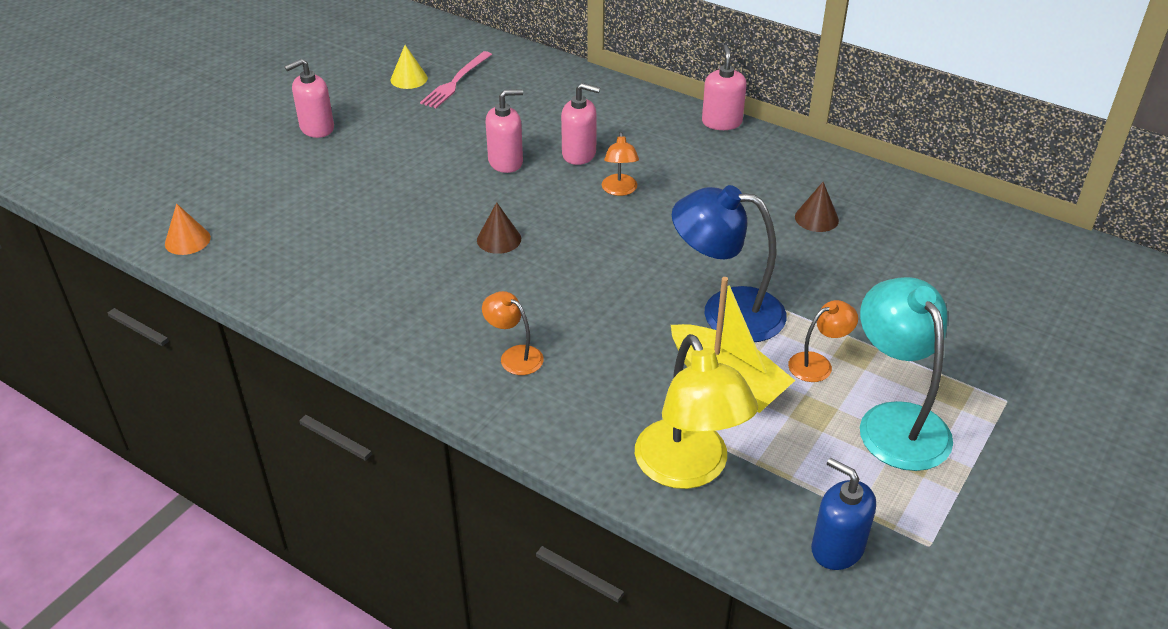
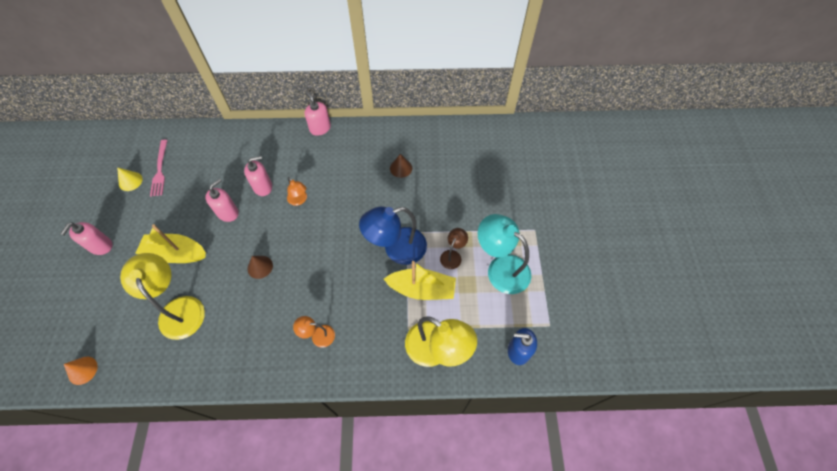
camera: 35 degrees left, 20 degrees up
orange lamp [788,300,858,382] -> brown lamp [440,228,468,269]
none -> yellow lamp [120,253,205,340]
none -> yellow boat [135,224,206,263]

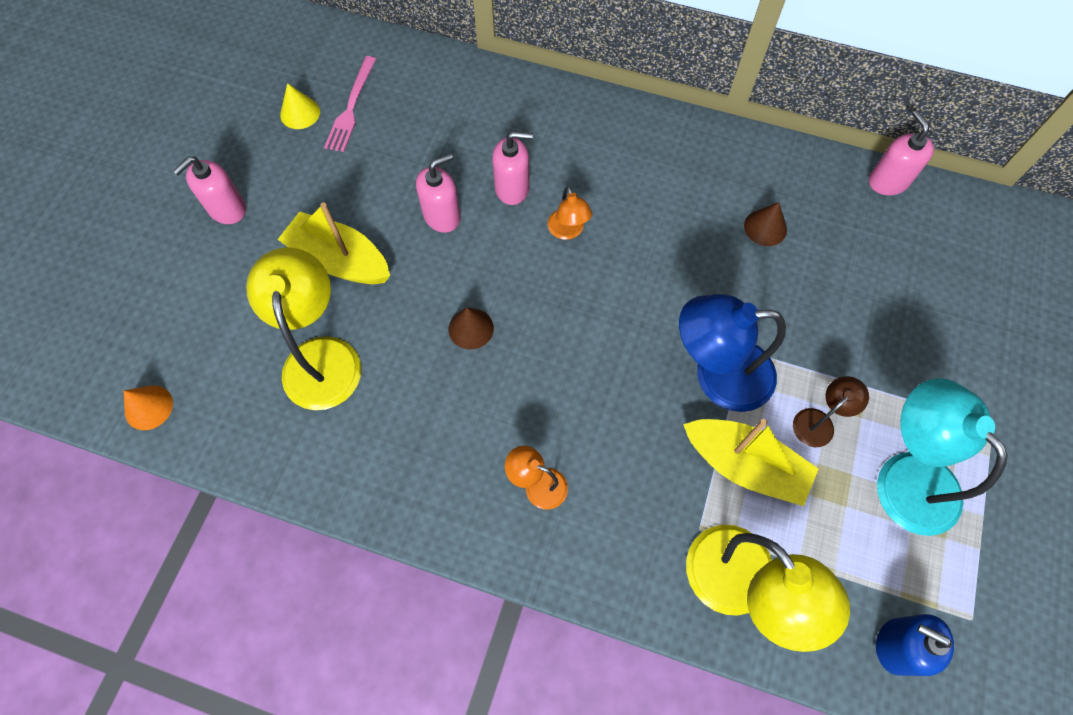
camera: 20 degrees right, 5 degrees up
pink soap dispenser [304,92,331,136] -> pink soap dispenser moved to [869,110,934,195]

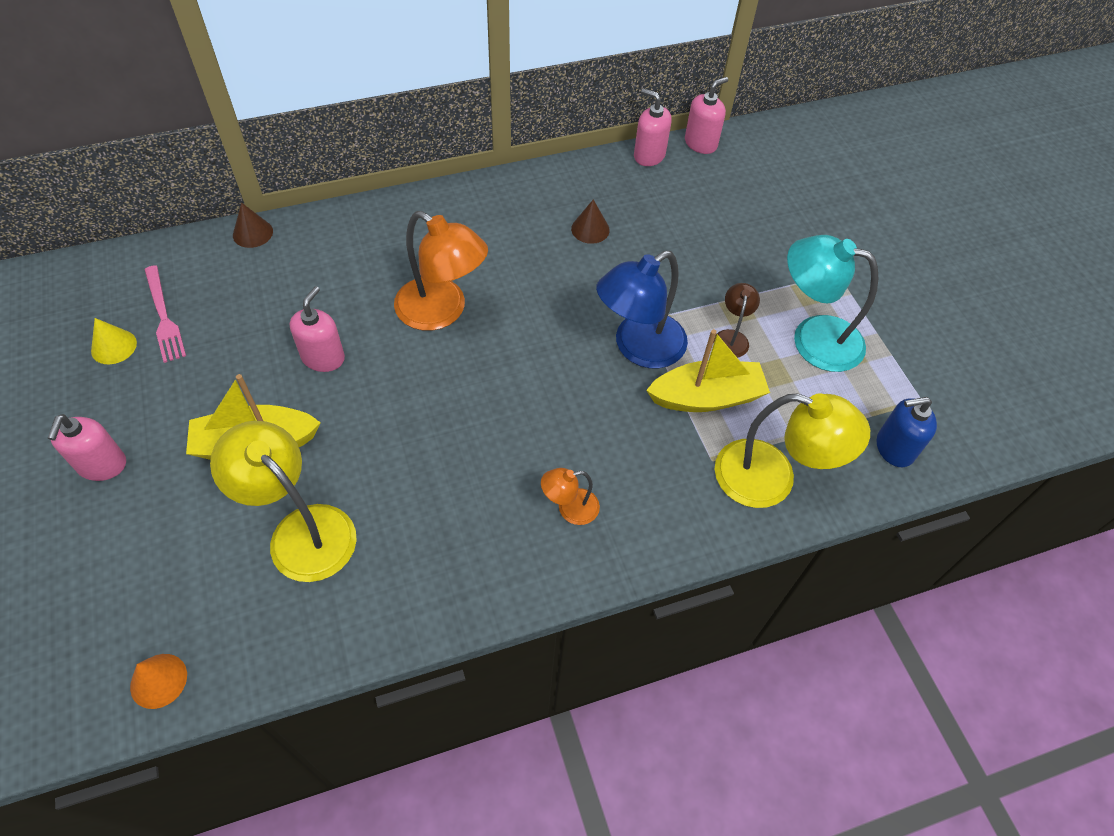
camera: 40 degrees left, 10 degrees down
brown cone [449,308,494,350] -> brown cone moved to [233,203,273,248]
pink soap dispenser [492,132,533,205] -> pink soap dispenser moved to [685,77,728,154]
orange lamp [548,186,592,240] -> orange lamp [394,211,488,331], size x1.99

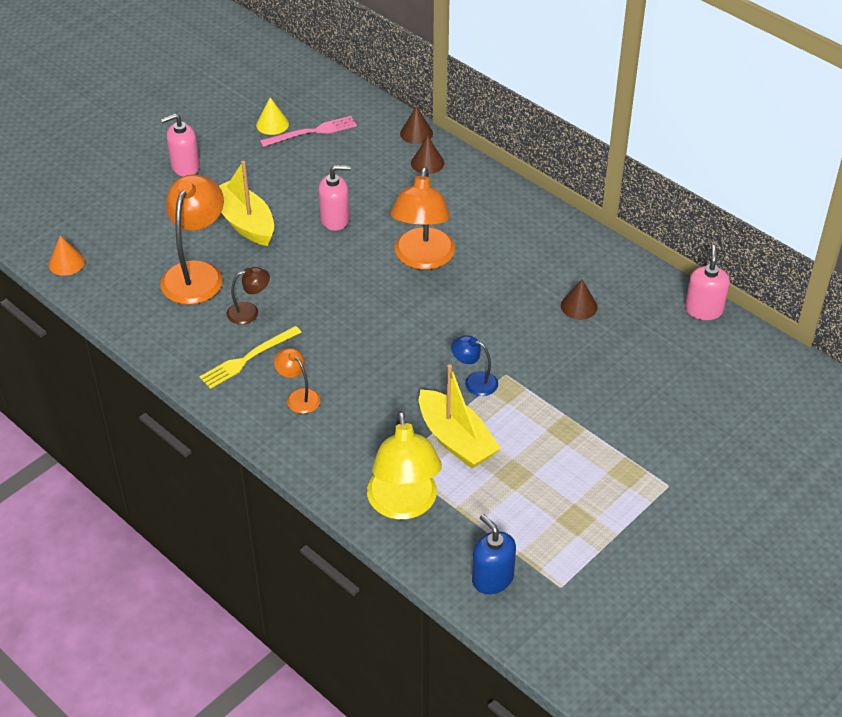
camera: 65 degrees right, 10 degrees down
pink fork [144,265,186,363] -> pink fork turned 150 degrees counterclockwise [260,116,357,147]
yellow lamp [210,421,357,582] -> orange lamp [160,174,224,305]
blue lamp [596,251,688,368] -> blue lamp [451,335,498,396], size x0.50
pink soap dispenser [685,77,728,154] -> none
brown lamp [713,283,760,358] -> brown lamp moved to [227,267,270,325]
turquoise lamp [787,235,878,372] -> none
none -> yellow fork [199,326,302,389]
none -> brown cone [411,136,444,174]

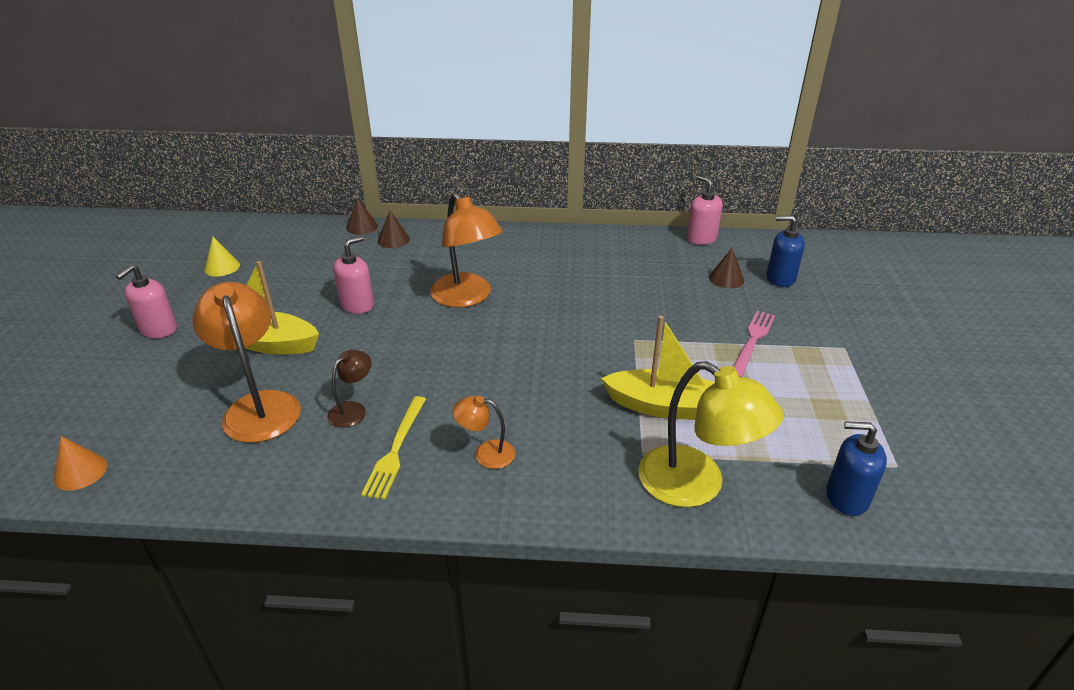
camera: 40 degrees left, 10 degrees down
pink fork [260,116,357,147] -> pink fork moved to [733,311,775,377]
blue lamp [451,335,498,396] -> none
brown cone [561,279,598,320] -> brown cone moved to [709,247,744,288]
none -> blue soap dispenser [767,215,805,287]

